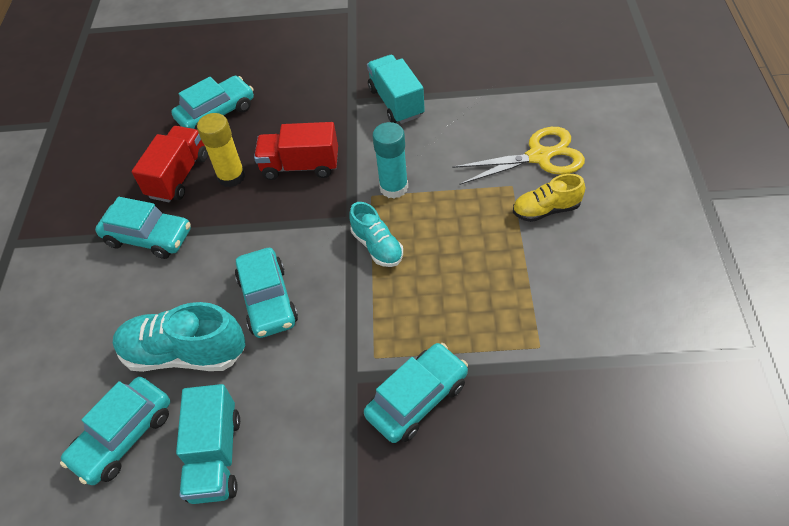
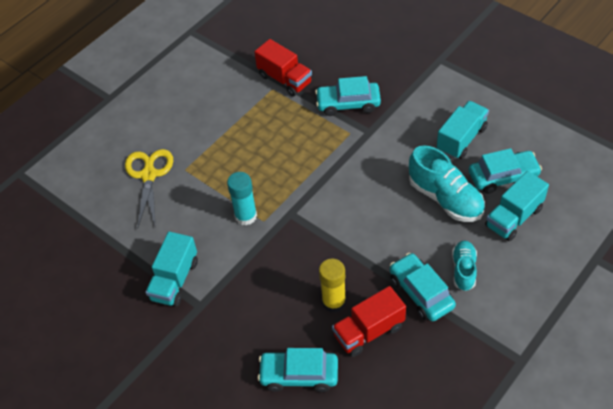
camera: 140 degrees left, 0 degrees up
turquoise car [235,248,298,338] -> none
red truck [254,122,338,180] -> red truck moved to [254,39,312,96]
turquoise shoe [349,202,403,267] -> turquoise shoe moved to [452,241,477,291]
yellow scissors [452,127,585,185] -> yellow scissors turned 60 degrees clockwise [125,149,173,229]
yellow shoe [513,174,585,222] -> none
none -> turquoise truck [485,171,549,241]

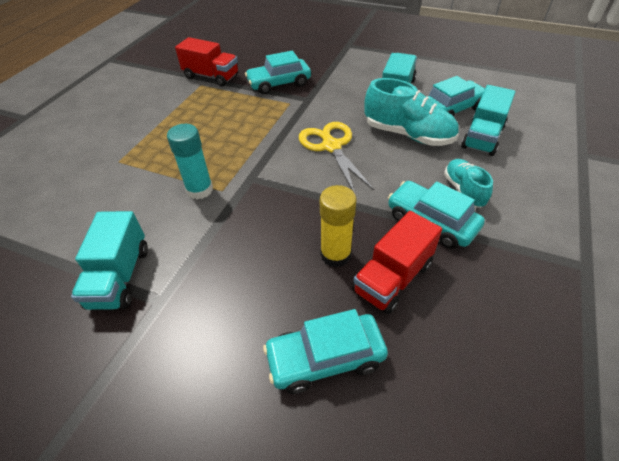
camera: 20 degrees left, 5 degrees down
yellow scissors [125,149,173,229] -> yellow scissors moved to [299,122,375,193]

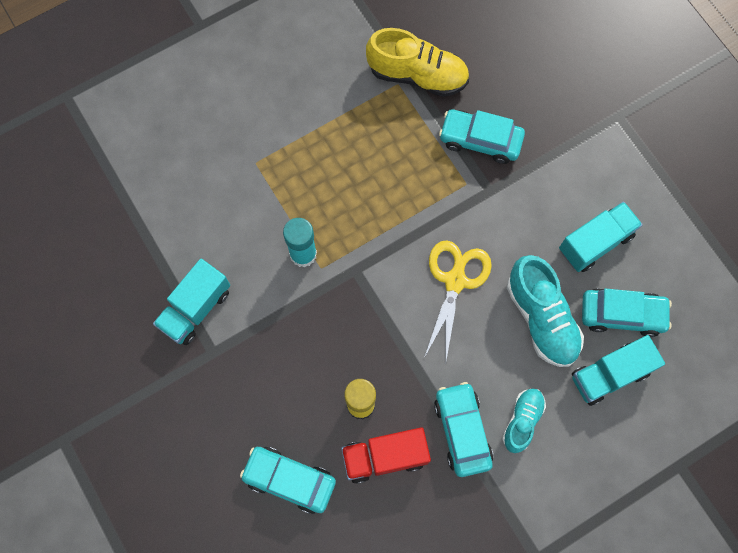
camera: 35 degrees right, 25 degrees up
red truck [175,37,238,87] -> yellow shoe [366,28,469,97]

